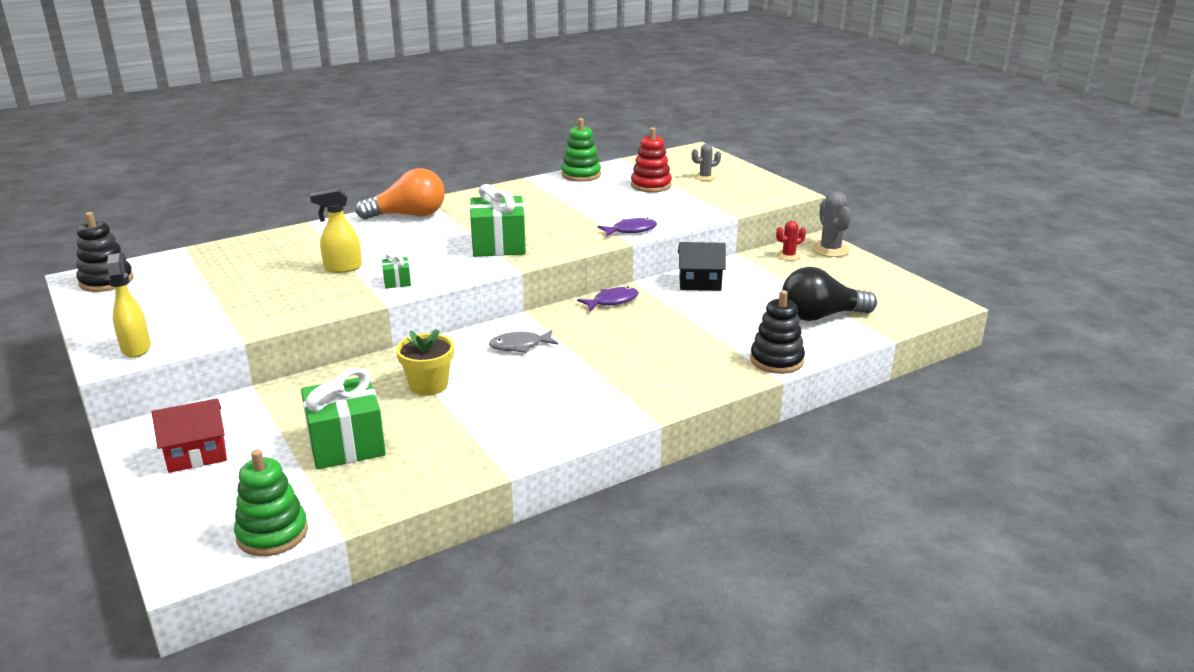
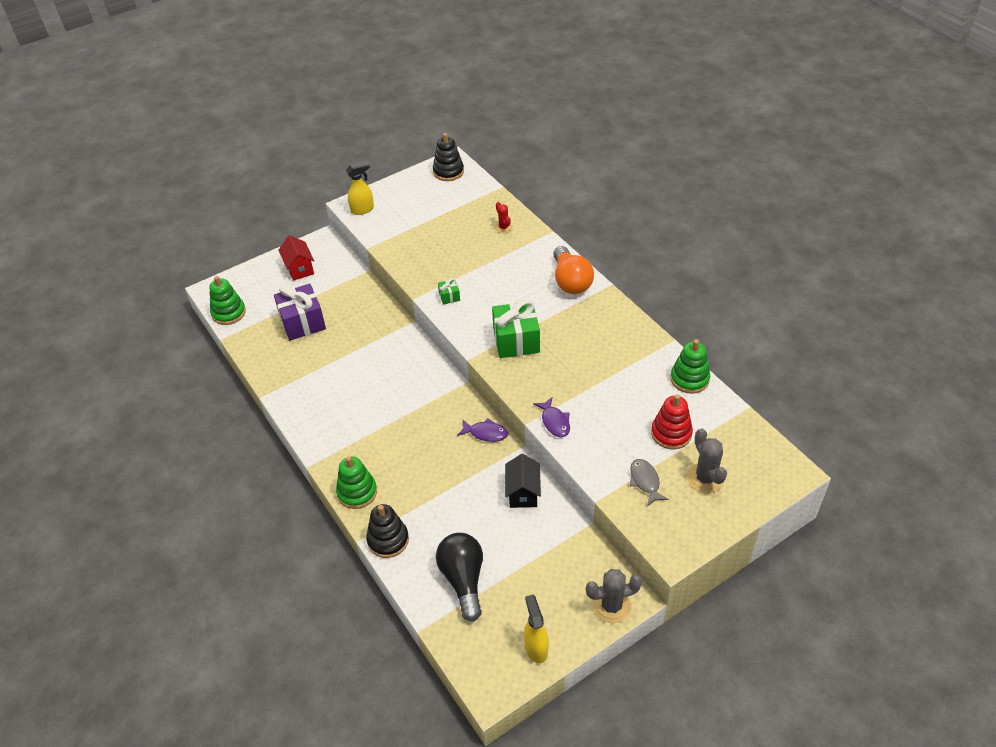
camera: 90 degrees right, 20 degrees up
green gift [301,367,386,469] -> purple gift [274,284,326,341]
yellow spray bottle [310,188,362,273] -> yellow spray bottle moved to [524,595,549,663]
yellow flower pot [396,329,454,396] -> none
grey fish [489,330,558,353] -> grey fish moved to [630,459,669,506]
purple fish [577,286,639,311] -> purple fish turned 45 degrees counterclockwise [457,418,508,442]
grey cactus [692,144,721,181] -> grey cactus [687,428,727,493], size x1.65
red cactus [776,221,806,261] -> red cactus moved to [495,202,513,233]
none -> green stacking toy [336,456,377,509]

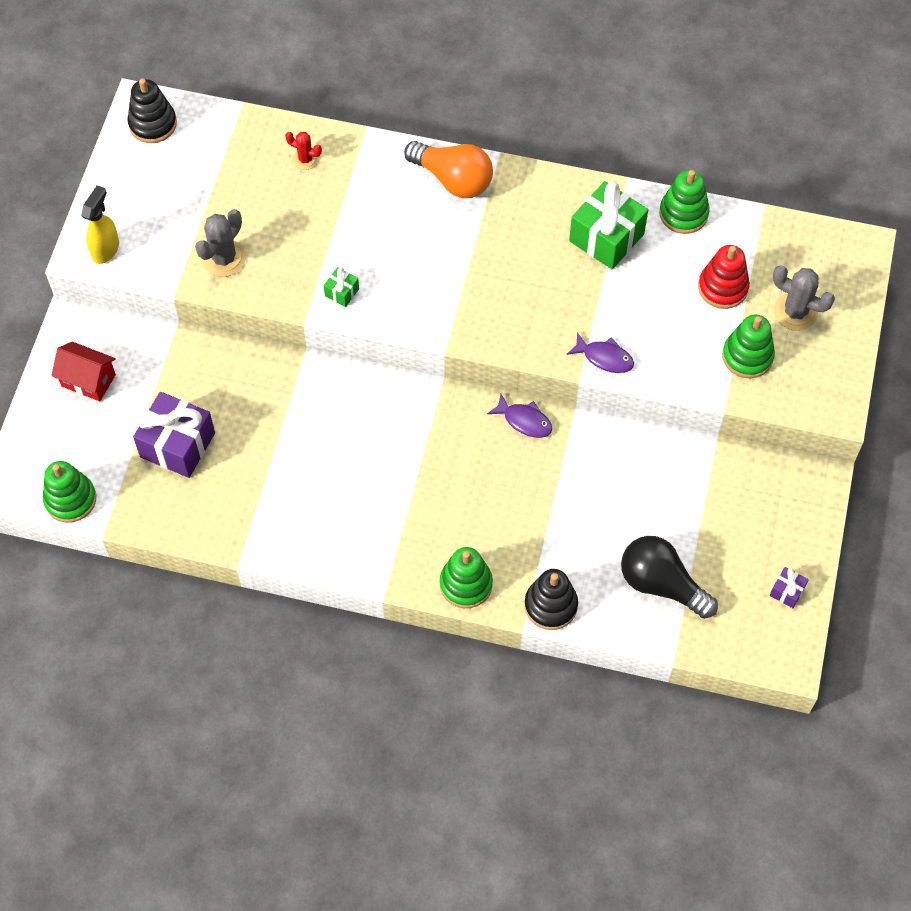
camera: 45 degrees left, 15 degrees up
purple fish [457,418,508,442] -> purple fish turned 60 degrees clockwise [487,394,552,438]
green gift [492,299,540,358] -> green gift moved to [569,181,648,269]
black house [505,454,541,508] -> none
yellow spray bottle [524,595,549,663] -> purple gift [770,567,808,608]
grey cactus [586,569,642,623] -> grey cactus moved to [195,209,246,277]
grey fish [630,459,669,506] -> green stacking toy [722,314,775,378]

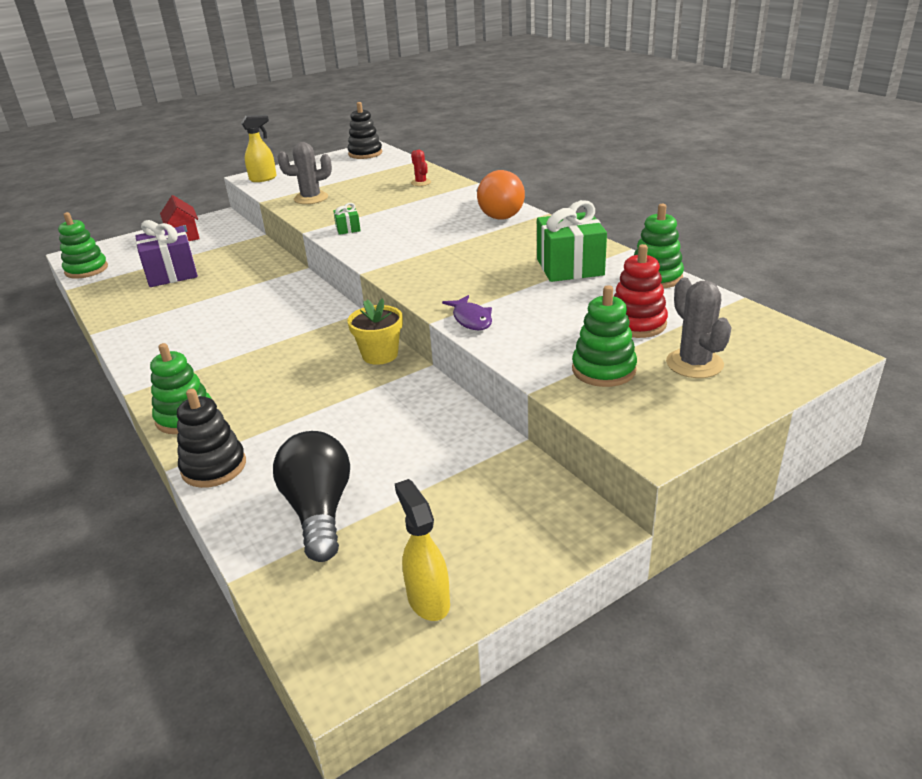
camera: 45 degrees right, 30 degrees down
purple fish [487,394,552,438] -> yellow flower pot [348,298,403,365]
purple gift [770,567,808,608] -> yellow spray bottle [395,479,450,621]

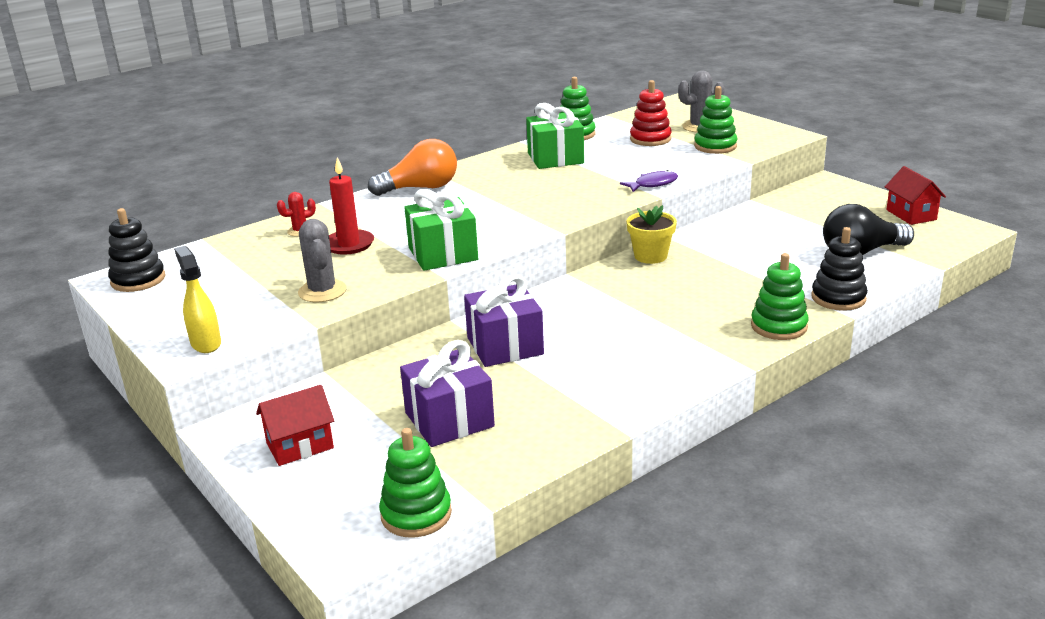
camera: 95 degrees left, 5 degrees down
green gift [333,203,361,235] -> green gift [404,189,478,271], size x2.19
yellow spray bottle [395,479,450,621] -> red house [885,166,946,225]
none -> red candle [329,157,374,255]
none -> purple gift [464,275,544,367]

